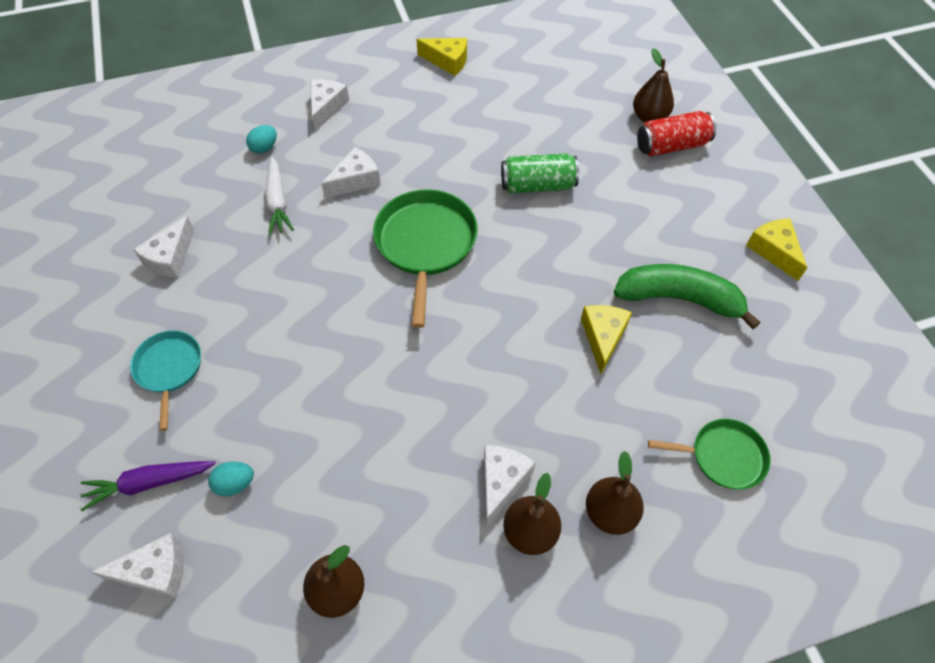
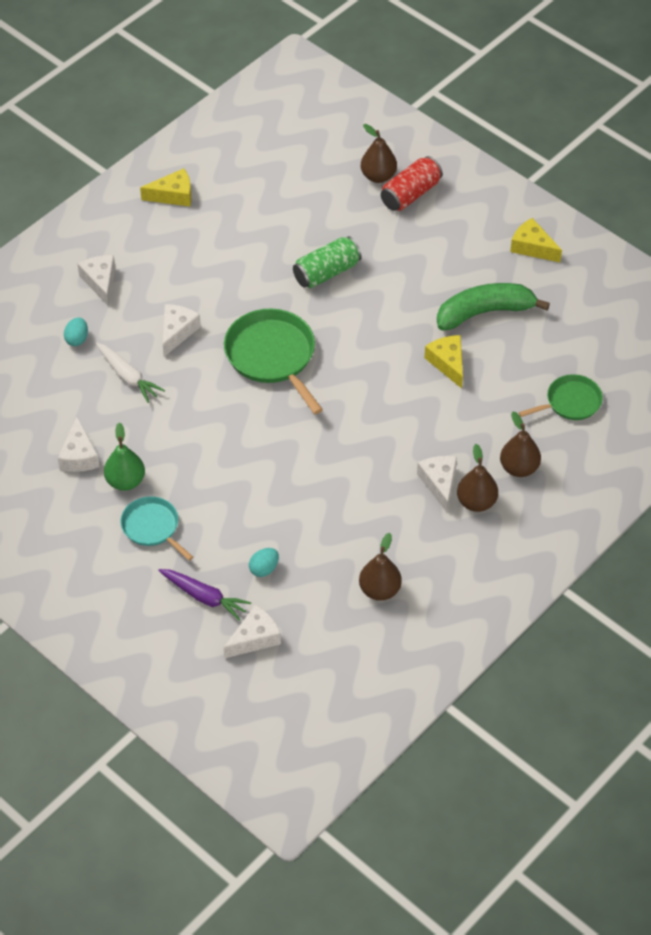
camera: 30 degrees left, 5 degrees down
purple carrot [81,461,216,511] -> purple carrot turned 105 degrees counterclockwise [158,569,251,621]
none -> green pear [104,423,145,491]

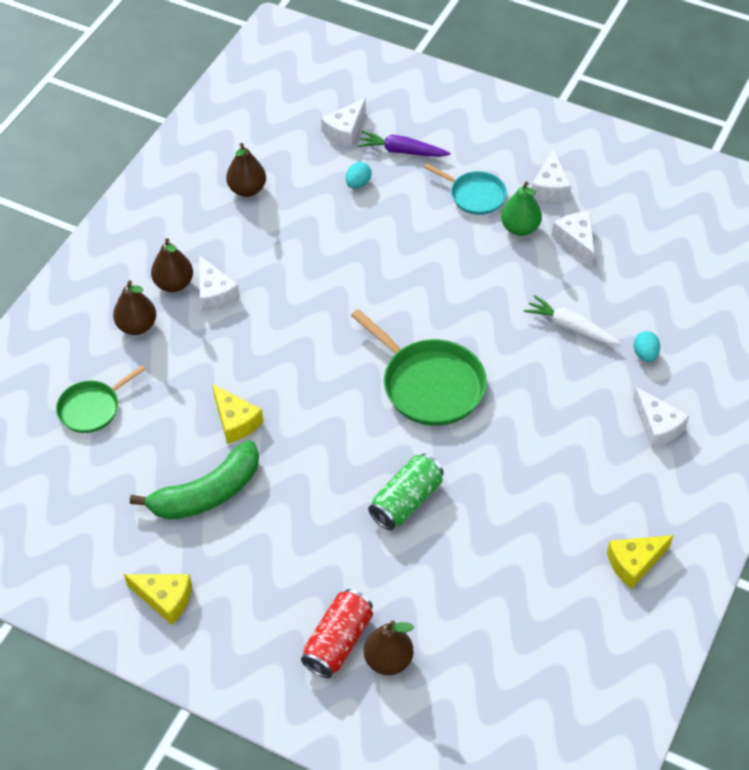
camera: 165 degrees right, 0 degrees up
white cheese [163,304,201,357] -> white cheese moved to [532,149,572,202]

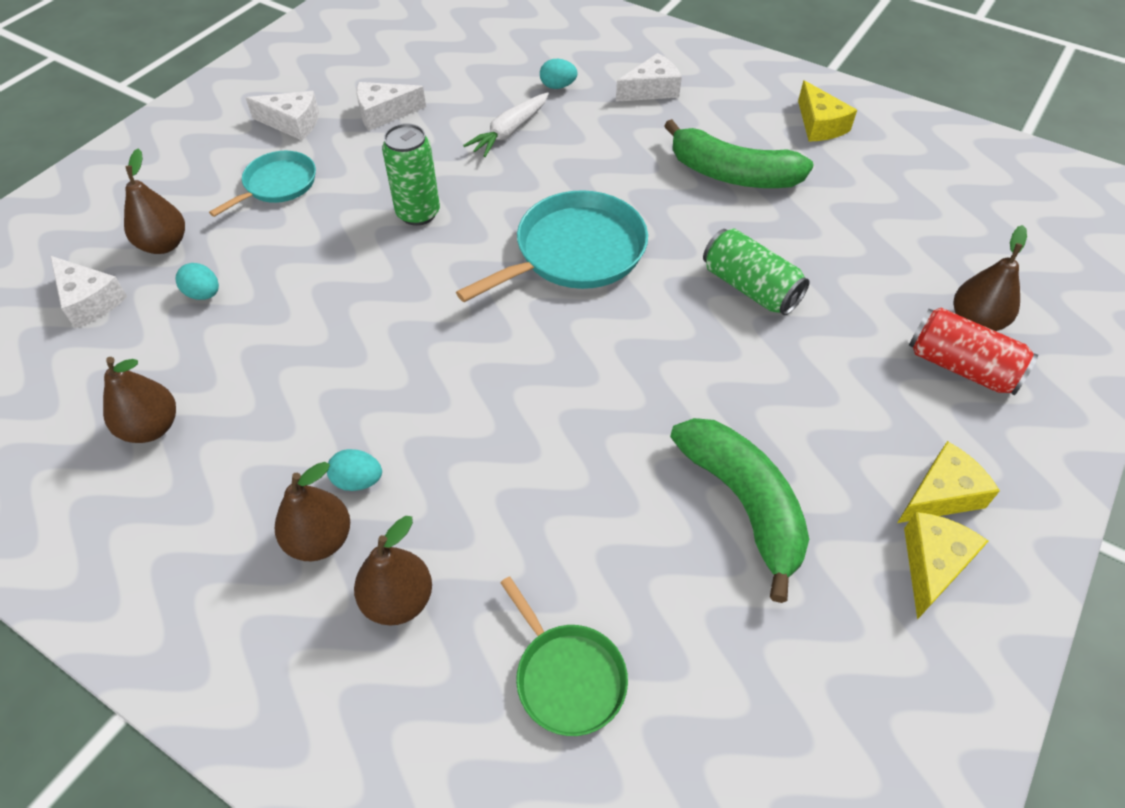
camera: 85 degrees left, 0 degrees up
white cheese [199,255,240,312] -> turquoise egg [327,449,382,491]
yellow cheese [212,384,264,444] -> yellow cheese moved to [897,441,1000,523]
green pan [351,309,487,426] -> turquoise pan [456,190,648,302]
purple carrot [357,131,451,157] -> brown pear [124,149,185,254]
green pear [501,182,542,236] -> none
none -> green can [382,123,440,226]
none -> green banana [664,119,813,188]

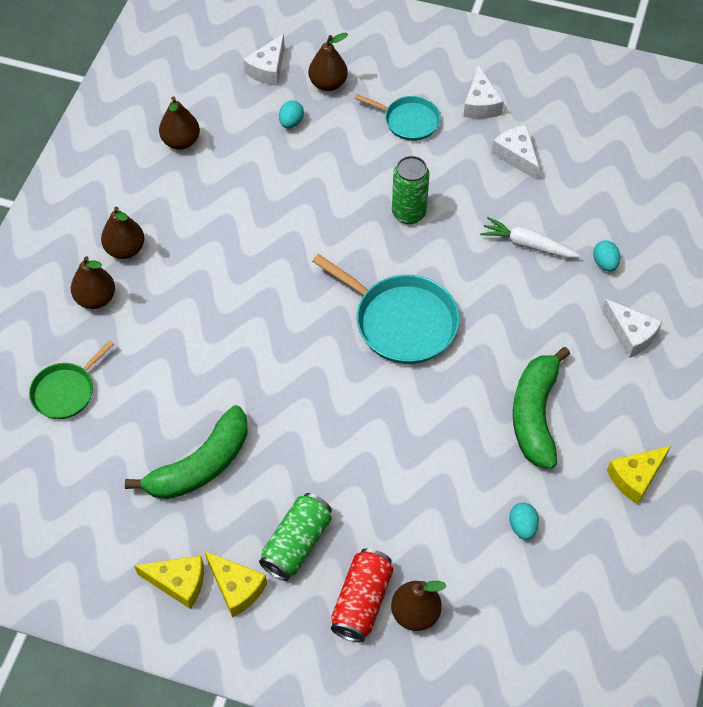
camera: 75 degrees right, 5 degrees up
turquoise egg [327,449,382,491] -> turquoise egg moved to [509,503,539,540]
green can [703,228,810,315] -> green can moved to [259,493,332,581]

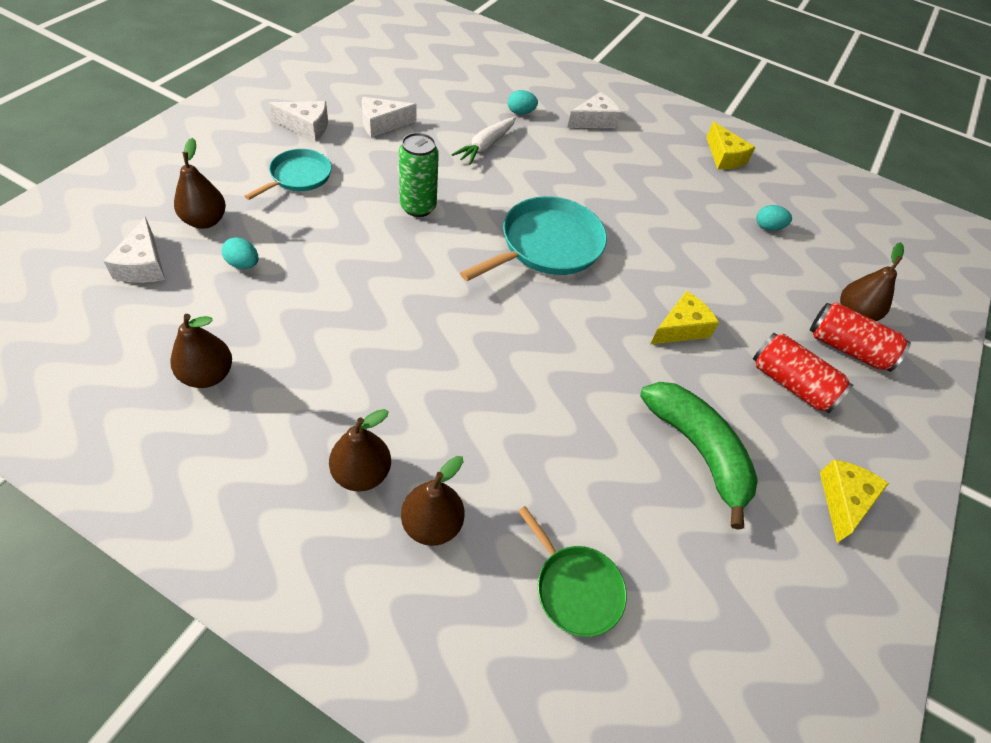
camera: 85 degrees left, 5 degrees down
yellow cheese [205,551,267,617] -> yellow cheese moved to [650,291,719,344]
white cheese [243,34,285,86] -> white cheese turned 45 degrees clockwise [103,217,165,283]
green can [259,493,332,581] -> red can [753,333,853,414]
green banana [513,347,570,469] -> none

